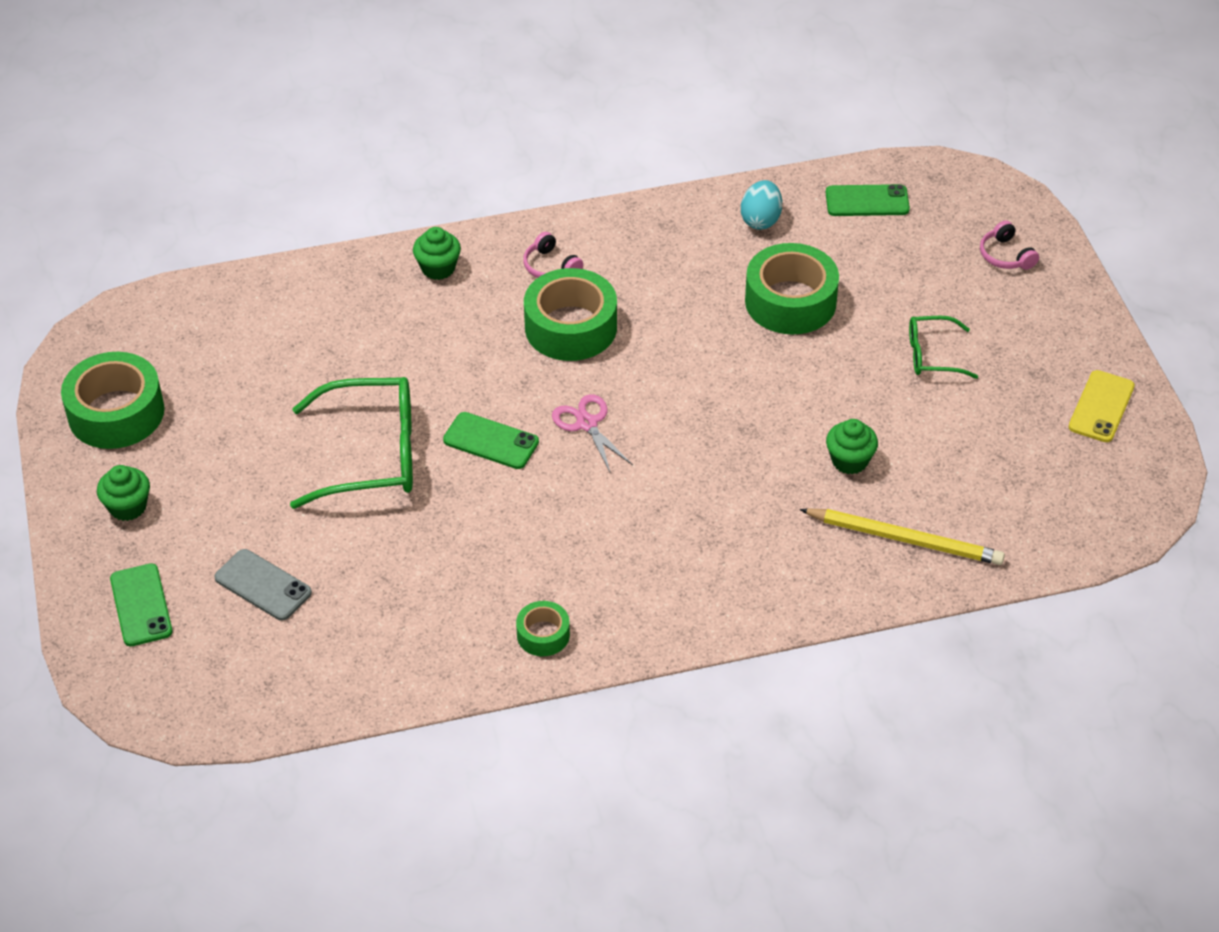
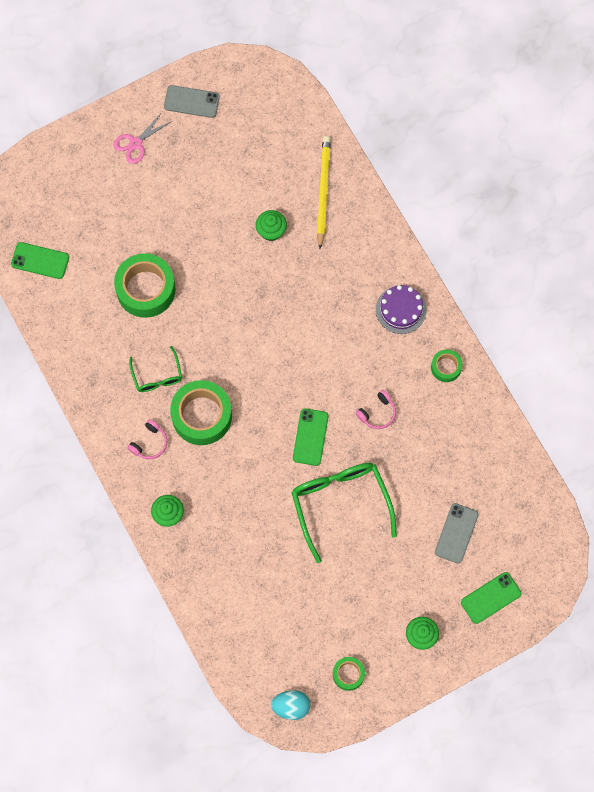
camera: 105 degrees left, 25 degrees up
green tape [61,352,165,449] -> green tape [333,657,365,691], size x0.51
pink scissors [552,394,633,472] -> pink scissors moved to [113,112,172,164]
turquoise egg [741,180,782,230] -> turquoise egg moved to [271,690,310,720]
green phone [826,184,910,216] -> green phone turned 60 degrees counterclockwise [11,242,69,279]
green glasses [909,316,978,379] -> green glasses moved to [129,346,182,392]
pink headphones [980,220,1039,270] -> pink headphones moved to [355,390,396,429]
yellow phone [1069,370,1135,442] -> grey phone [164,85,220,118]
none -> purple cake [376,285,427,334]

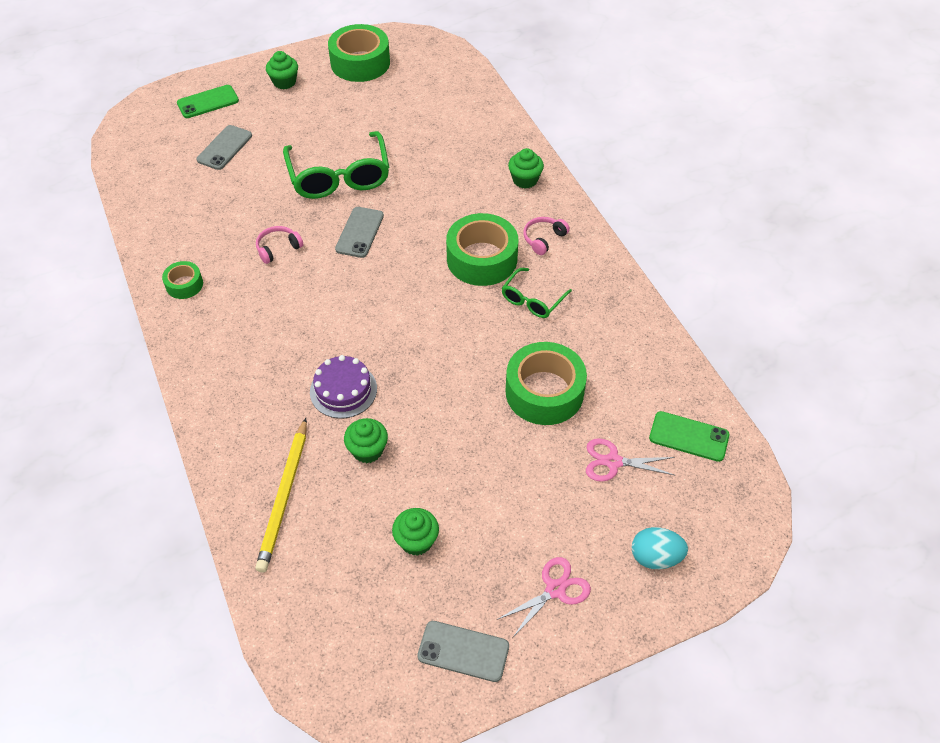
camera: 175 degrees left, 20 degrees down
green glasses [129,346,182,392] -> green glasses turned 135 degrees counterclockwise [502,268,572,318]
turquoise egg [271,690,310,720] -> turquoise egg moved to [631,527,688,569]
green phone [293,409,328,466] -> grey phone [335,207,384,258]
green tape [333,657,365,691] -> green tape [328,24,390,82], size x1.96
purple cake [376,285,427,334] -> purple cake moved to [310,355,377,418]
none -> green cupcake [392,508,439,556]
none -> pink scissors [586,438,675,482]

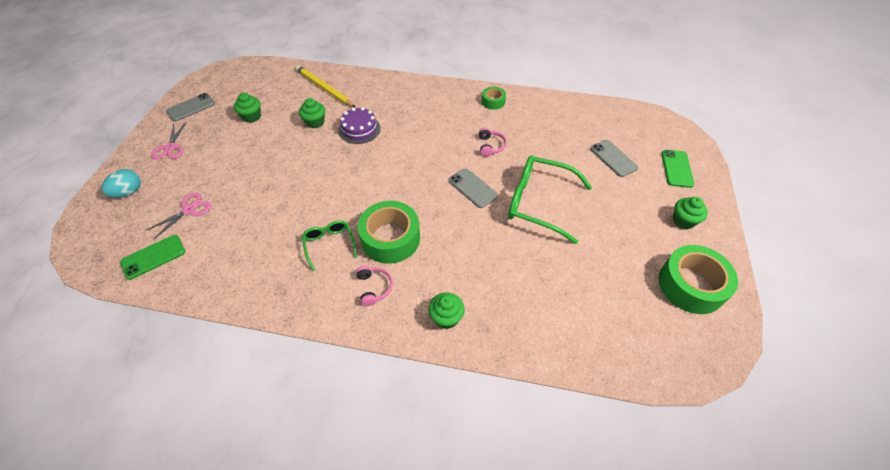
camera: 125 degrees right, 0 degrees up
green tape [506,342,587,425] -> none

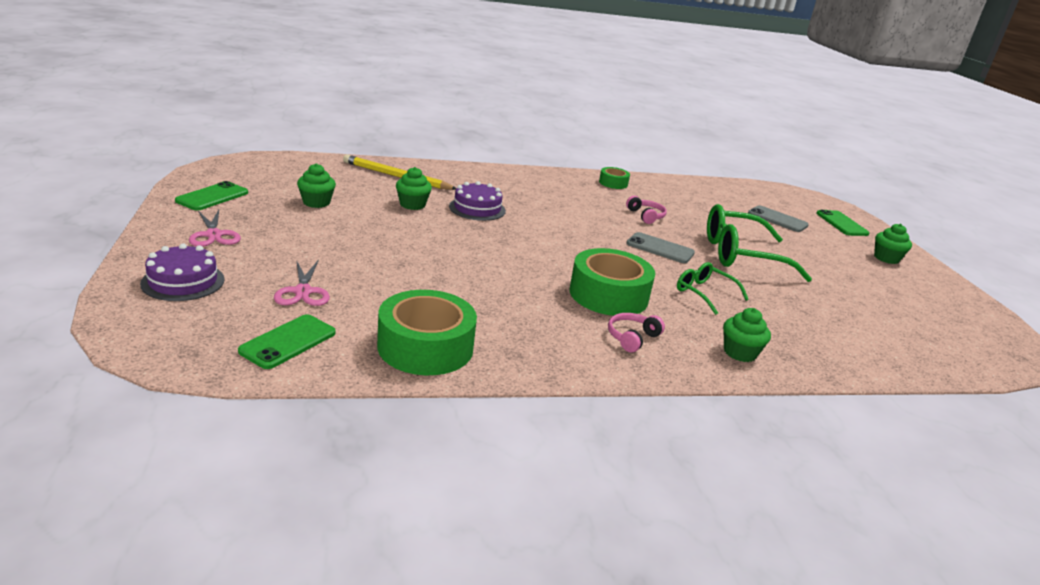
camera: 25 degrees left, 25 degrees down
turquoise egg [101,169,141,198] -> purple cake [140,243,224,301]
pink scissors [145,192,212,239] -> pink scissors turned 150 degrees clockwise [274,259,330,306]
grey phone [166,93,215,122] -> green phone [175,181,248,210]
green glasses [302,220,357,271] -> green glasses moved to [677,262,749,315]
pink headphones [356,266,393,306] -> pink headphones turned 105 degrees counterclockwise [608,313,665,352]
green tape [659,245,738,314] -> green tape moved to [377,290,477,375]

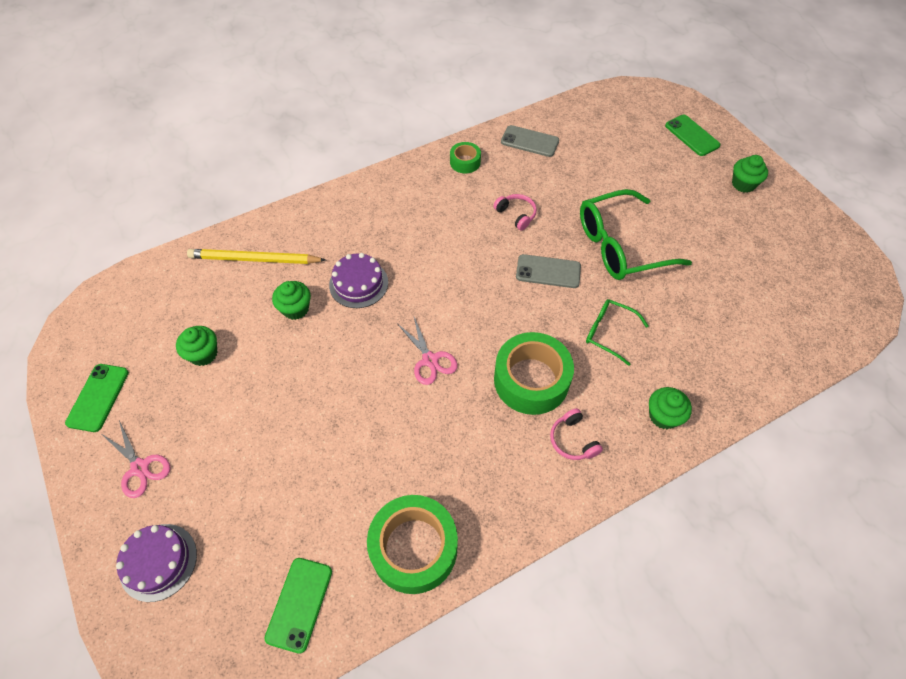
camera: 15 degrees left, 30 degrees up
pink scissors [274,259,330,306] -> pink scissors moved to [398,317,458,385]
pink headphones [608,313,665,352] -> pink headphones turned 45 degrees counterclockwise [550,408,603,460]
grey phone [748,205,809,232] -> grey phone moved to [501,125,559,157]

